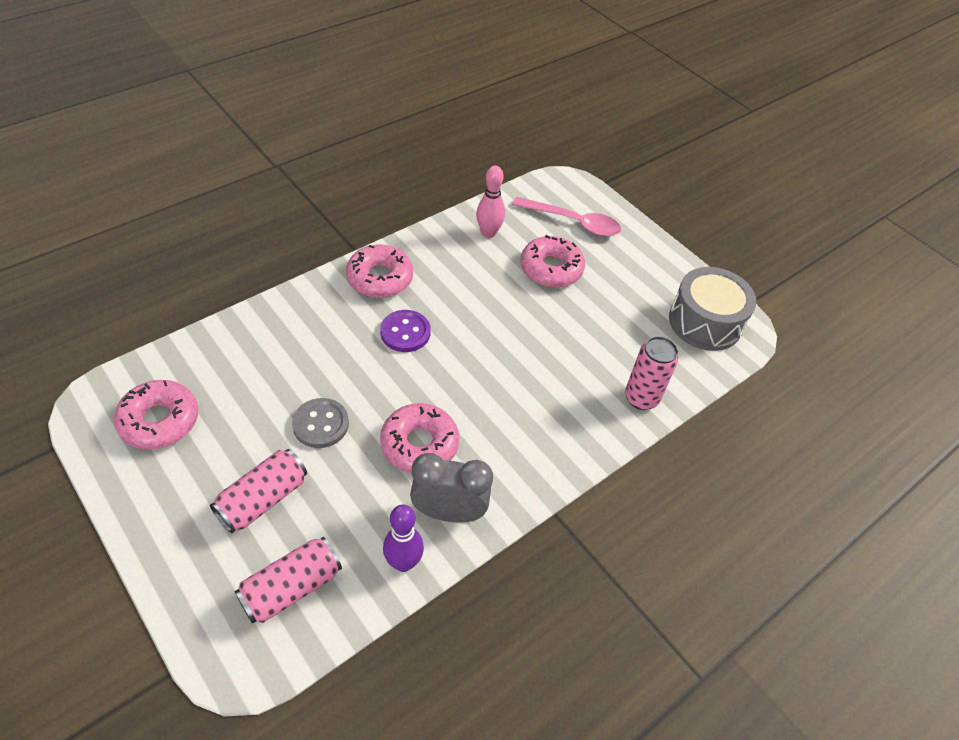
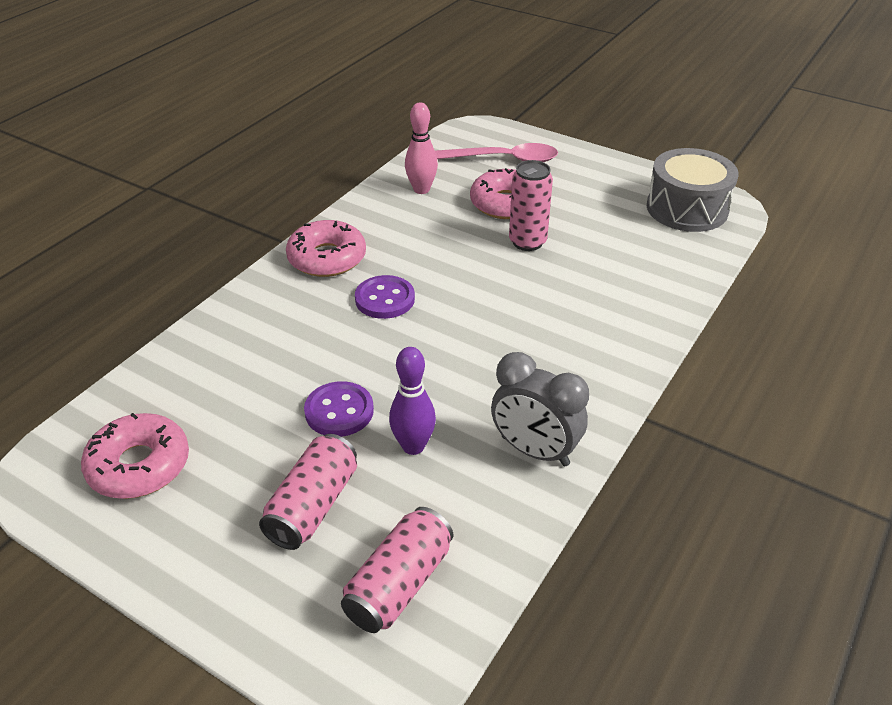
camera: 15 degrees left, 10 degrees down
grey button [292,398,349,448] -> purple button [304,381,374,437]
pink donut [380,403,459,473] -> none
purple bowling pin [383,505,424,572] -> purple bowling pin moved to [389,347,436,455]
grey clock [410,453,493,522] -> grey clock turned 135 degrees counterclockwise [491,352,589,466]
pink can [625,336,678,410] -> pink can moved to [509,160,553,251]

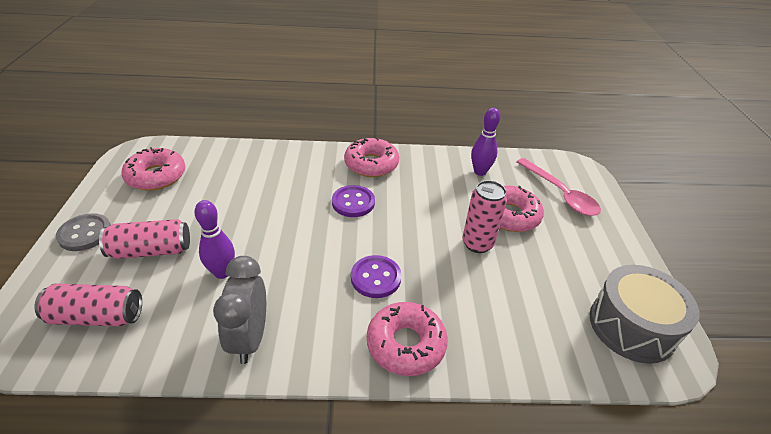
camera: 55 degrees right, 0 degrees up
purple button [304,381,374,437] -> purple button moved to [351,255,402,298]
pink bowling pin [405,103,438,194] -> purple bowling pin [471,108,500,176]
none -> grey button [56,213,111,251]
none -> pink donut [367,302,448,376]

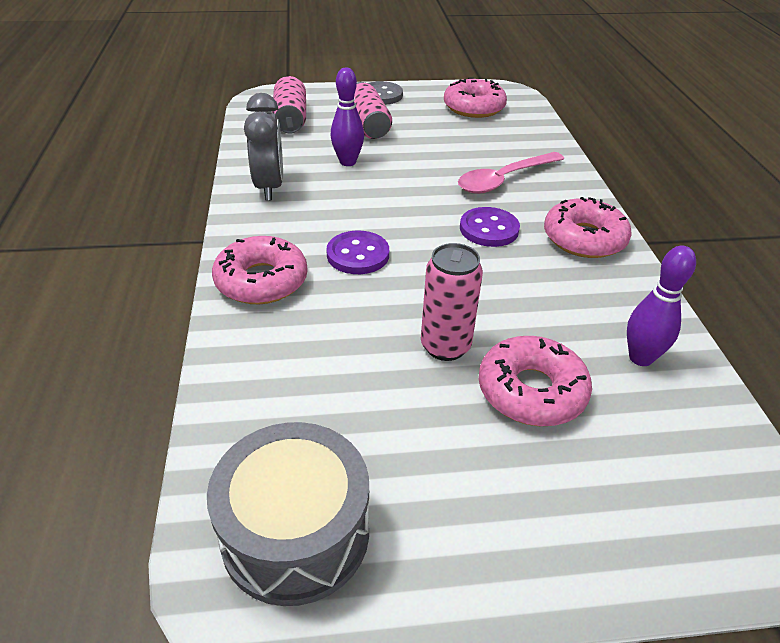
camera: 85 degrees right, 0 degrees up
grey clock [213,256,266,364] -> grey clock turned 90 degrees clockwise [244,93,283,201]
pink spoon [517,158,601,216] -> pink spoon moved to [458,152,564,194]

